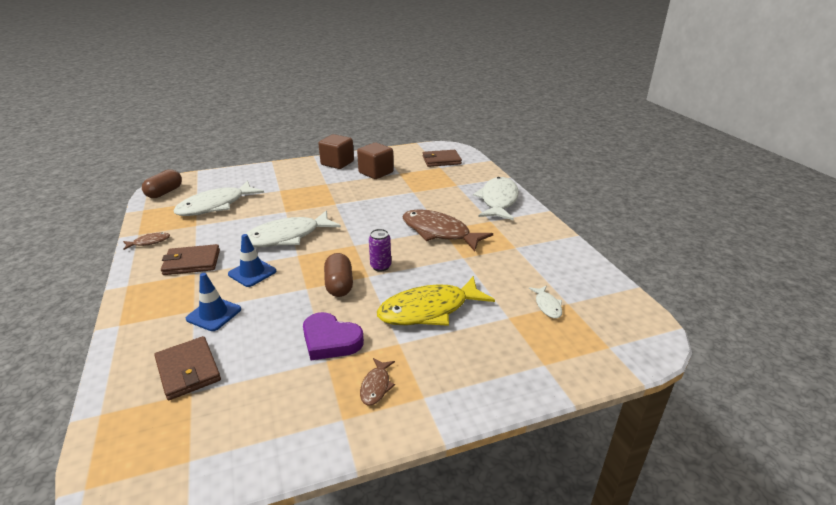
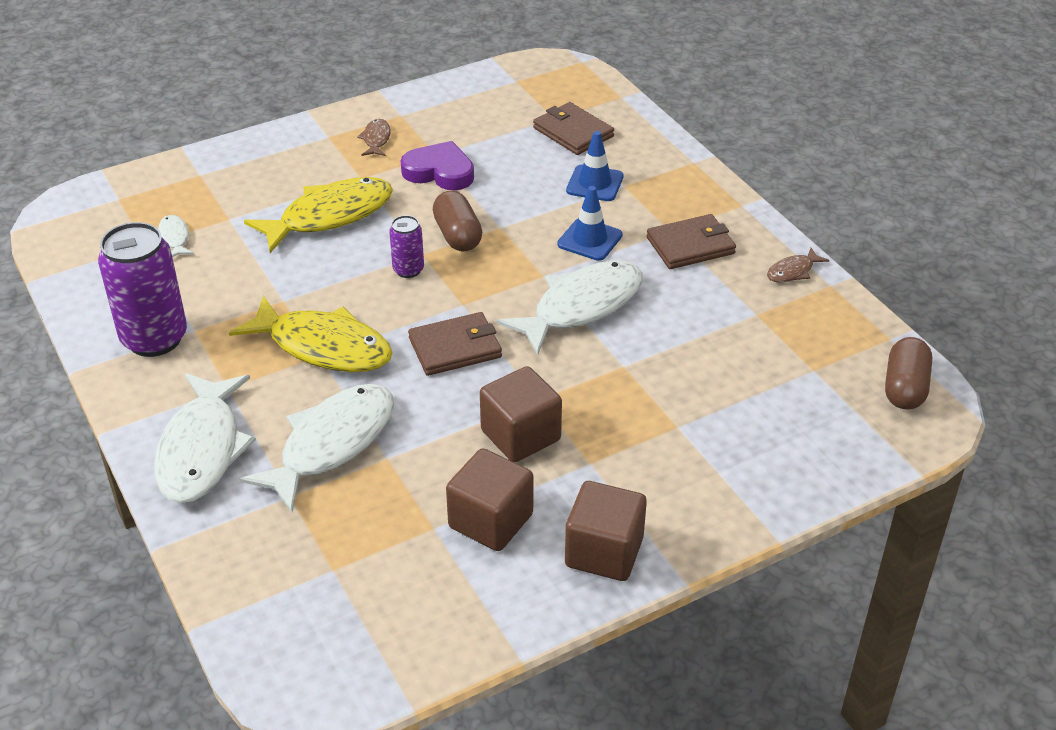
camera: 170 degrees right, 10 degrees up
white fish [173,181,264,216] -> white fish moved to [239,384,394,512]
brown fish [402,209,493,251] -> yellow fish [229,296,393,372]
brown wallet [423,150,462,167] -> brown wallet moved to [408,312,502,376]
none -> purple can [98,222,187,357]
none -> brown cube [480,366,562,462]

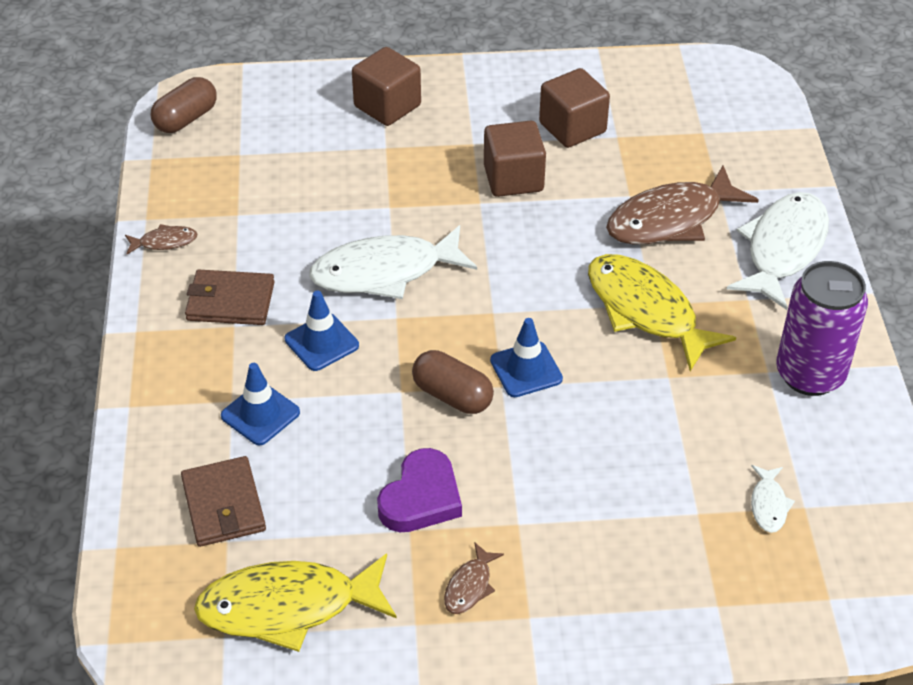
camera: 155 degrees left, 5 degrees up
white fish [239,384,394,512] -> brown fish [606,165,759,244]
yellow fish [244,177,393,253] -> yellow fish moved to [194,553,397,652]
purple can [389,215,424,278] -> blue traffic cone [490,318,563,397]
purple heart [401,141,474,190] -> purple heart turned 105 degrees counterclockwise [377,448,462,532]
brown wallet [408,312,502,376] -> none
brown capsule [433,191,482,252] -> brown capsule turned 60 degrees counterclockwise [412,350,494,414]
brown cube [565,481,647,581] -> brown cube moved to [352,47,421,126]

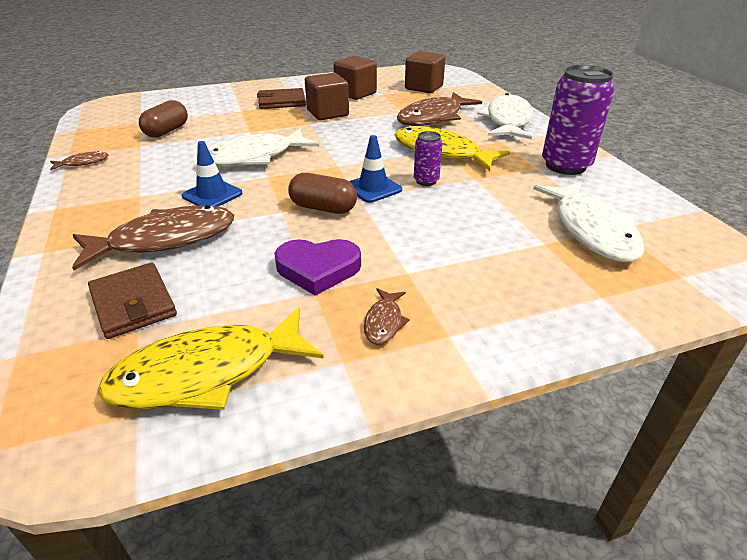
camera: 15 degrees left, 10 degrees down
brown capsule [151,77,217,133] -> brown capsule moved to [139,100,188,138]
brown wallet [185,270,275,325] -> brown wallet moved to [257,88,306,109]
blue traffic cone [221,363,300,445] -> brown fish [72,205,234,270]
brown cube [352,47,421,126] -> brown cube moved to [405,51,445,93]
purple heart [377,448,462,532] -> purple heart turned 75 degrees clockwise [274,239,361,296]
white fish [751,465,795,533] -> white fish [533,181,645,262], size x2.25
none -> purple can [414,131,443,186]

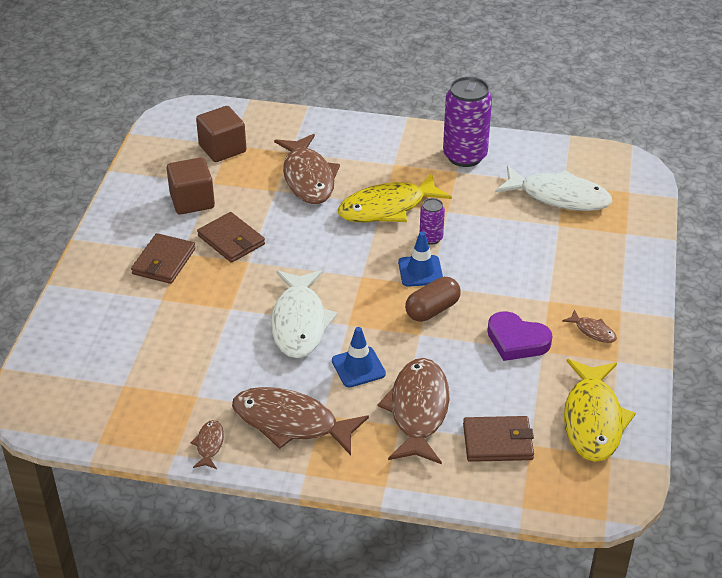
camera: 60 degrees left, 5 degrees up
brown capsule [139,100,188,138] -> none
purple heart [274,239,361,296] -> purple heart turned 90 degrees clockwise [487,311,553,361]
brown cube [305,73,349,120] -> brown wallet [197,212,265,263]
white fish [477,93,533,139] -> none
none -> brown fish [232,387,369,455]

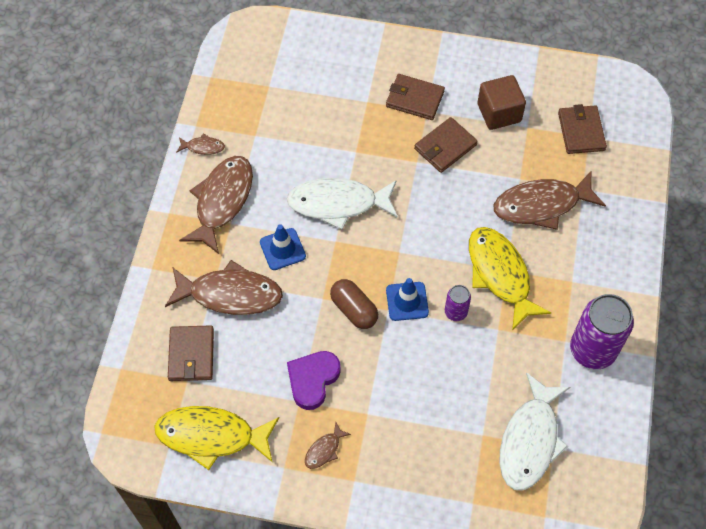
camera: 90 degrees right, 20 degrees up
brown cube [196,106,247,162] -> brown wallet [558,104,607,154]

